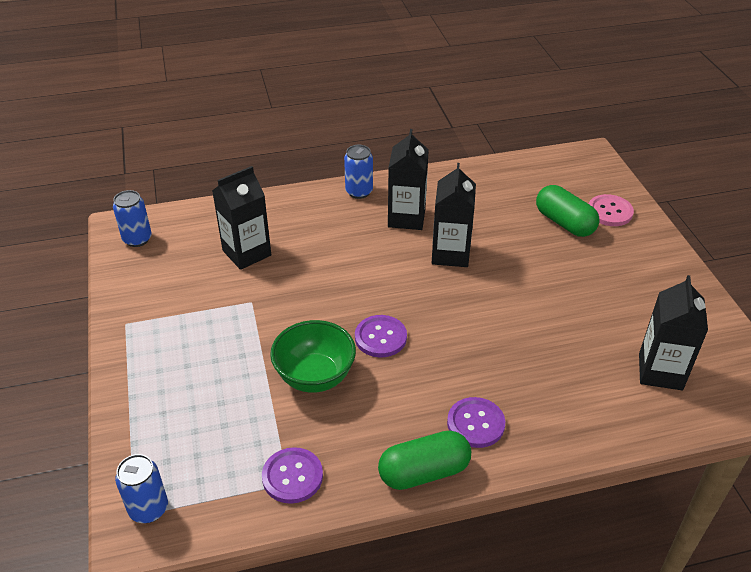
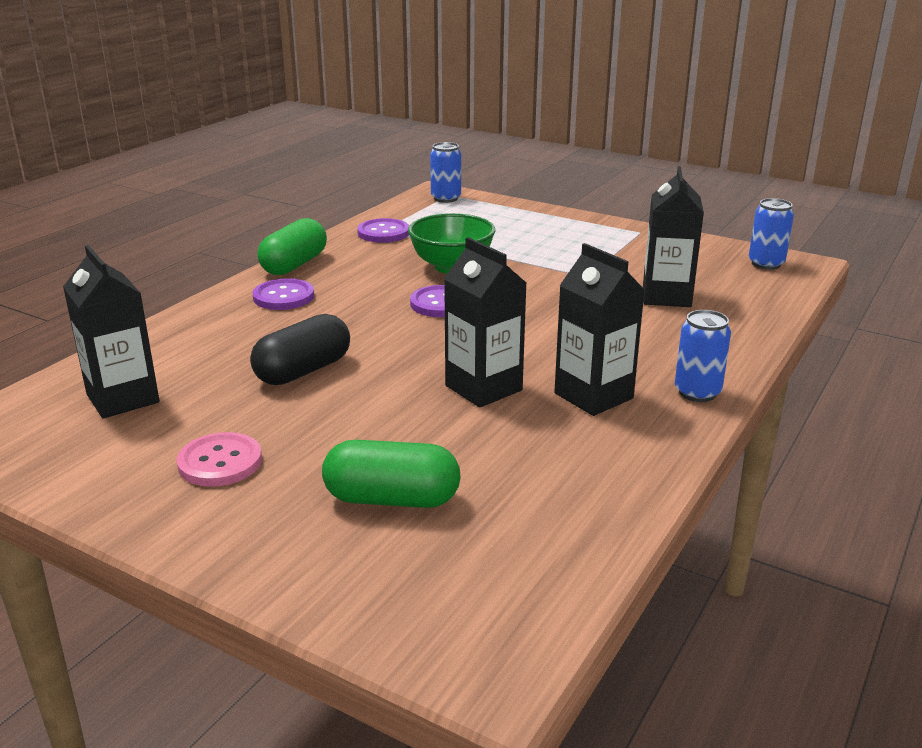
camera: 135 degrees right, 15 degrees down
pink button [589,194,634,226] -> pink button moved to [177,432,262,487]
none -> black capsule [250,314,350,385]

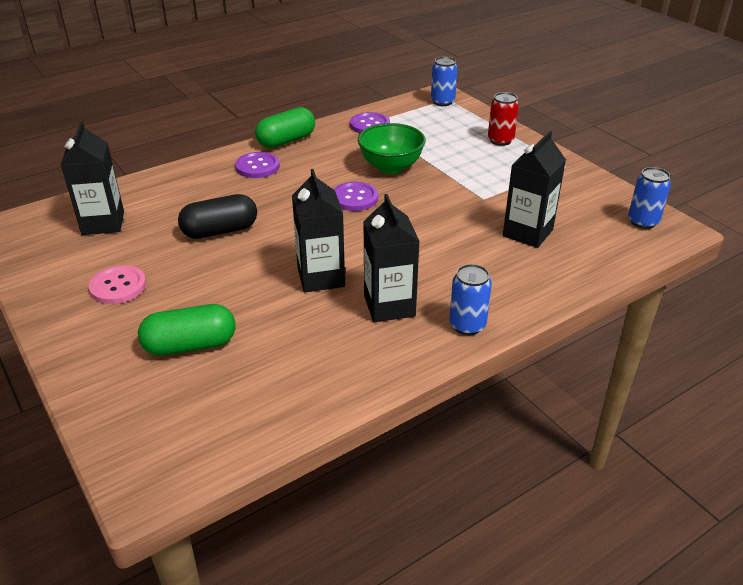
camera: 25 degrees right, 10 degrees up
green capsule [322,440,461,508] -> green capsule turned 45 degrees counterclockwise [138,304,235,356]
none -> red can [488,92,519,146]

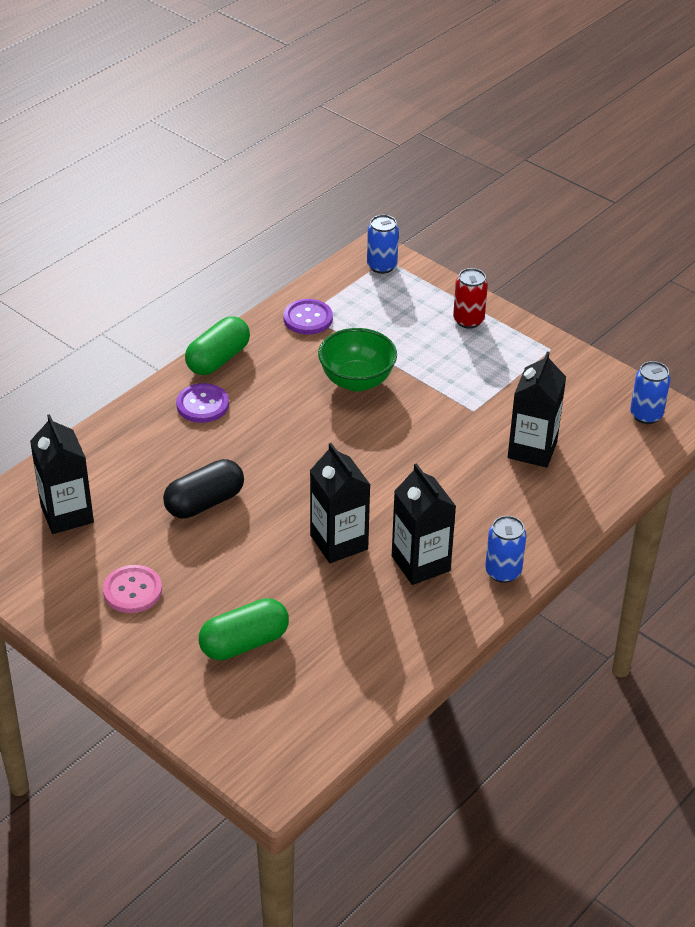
camera: 15 degrees left, 5 degrees up
purple button [334,182,378,211] -> none

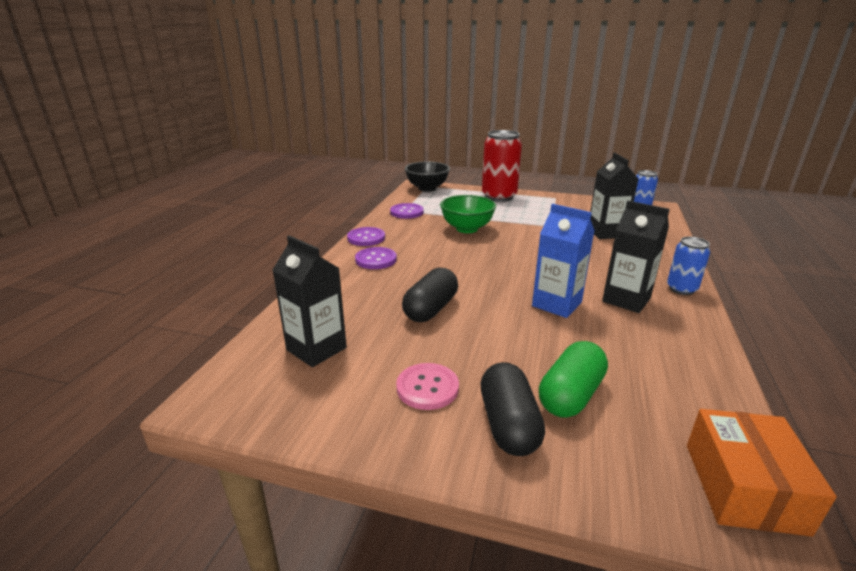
camera: 25 degrees left, 15 degrees down
green capsule [185,316,250,375] -> purple button [347,227,385,246]
black carton [310,443,370,563] -> blue carton [532,204,595,318]
blue can [367,215,399,274] -> black bowl [405,162,450,192]
red can [453,268,488,329] -> red can [482,130,522,202], size x1.79
none -> black capsule [481,362,545,456]
none -> orange box [687,409,837,537]

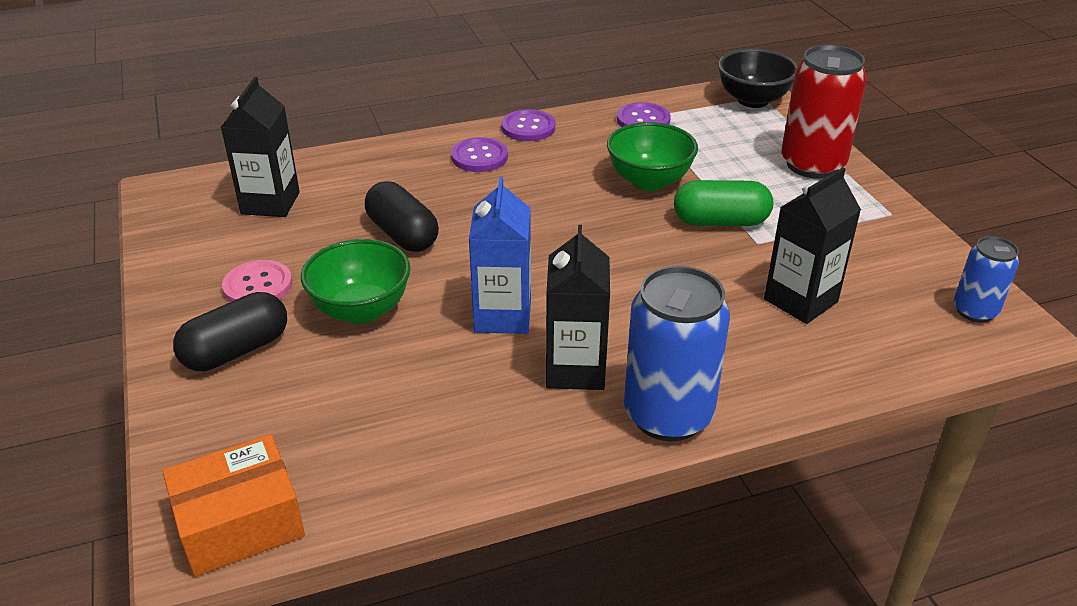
camera: 55 degrees right, 10 degrees up
black capsule [402,268,458,322] -> black capsule turned 60 degrees clockwise [365,181,439,252]
green capsule [539,341,608,418] -> green capsule moved to [674,180,773,226]
blue can [667,237,710,295] -> blue can [624,266,730,441], size x1.79
none -> green bowl [301,239,411,324]

